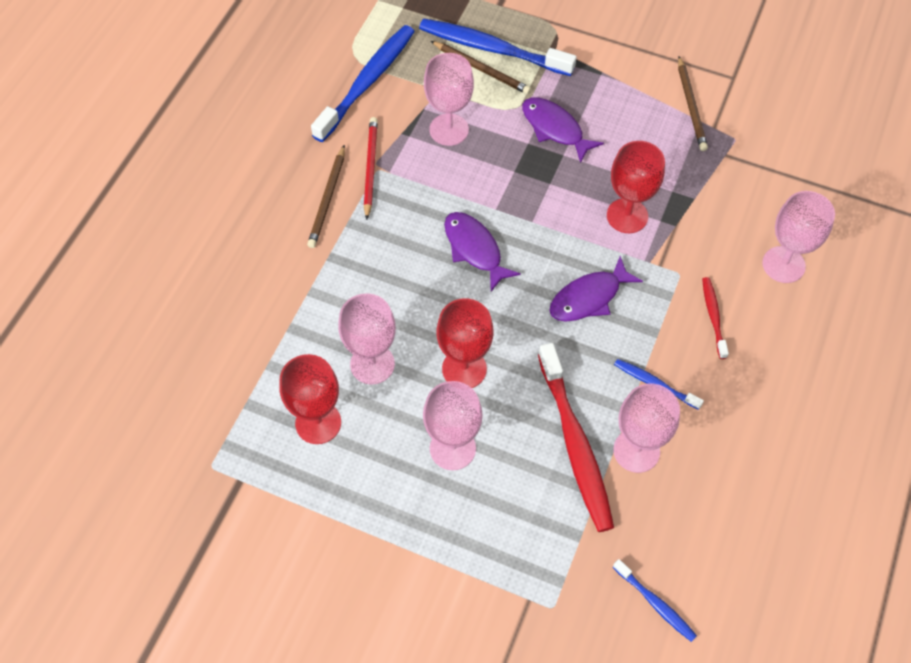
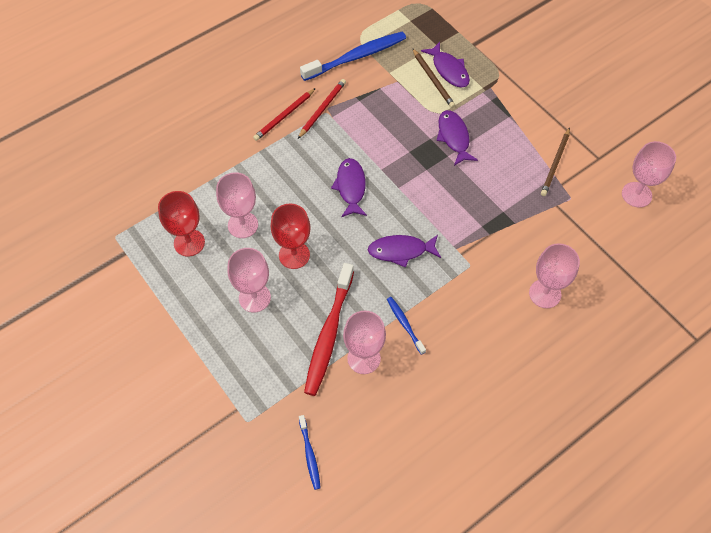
camera: 30 degrees right, 0 degrees up
brown pencil [307,145,345,248] -> red pencil [253,88,316,141]
blue toothbrush [419,19,577,76] -> purple fish [421,42,470,88]
pink goblet [424,53,474,146] -> pink goblet moved to [622,141,676,207]
red goblet [607,141,665,233] -> none
red toothbrush [702,277,729,359] -> none

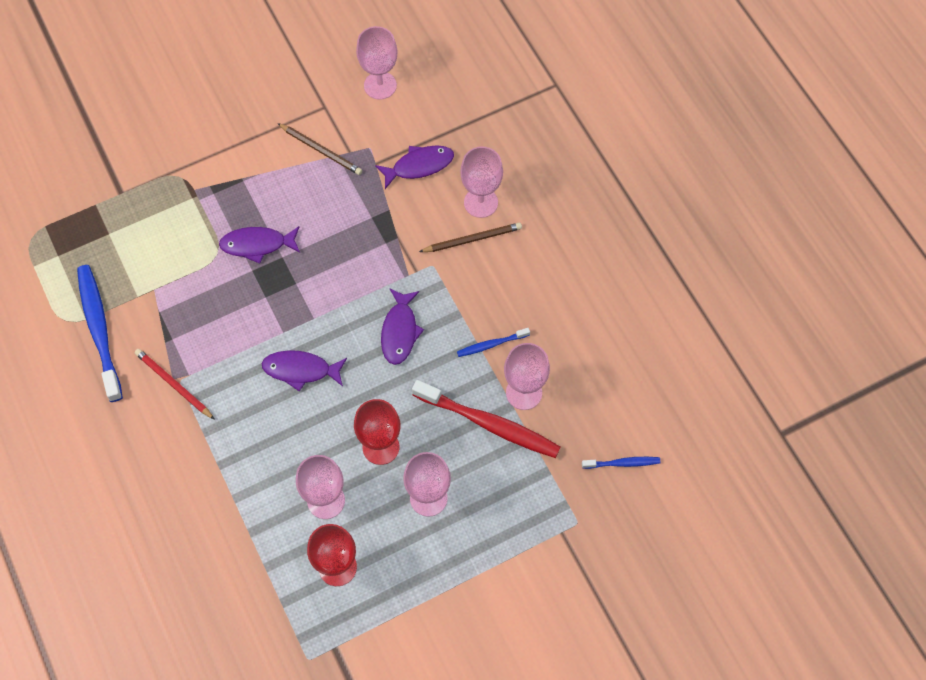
camera: 80 degrees left, 5 degrees up
red pencil [253,88,316,141] -> none
brown pencil [412,48,455,108] -> brown pencil moved to [419,222,522,252]
purple fish [421,42,470,88] -> purple fish moved to [375,145,454,189]

